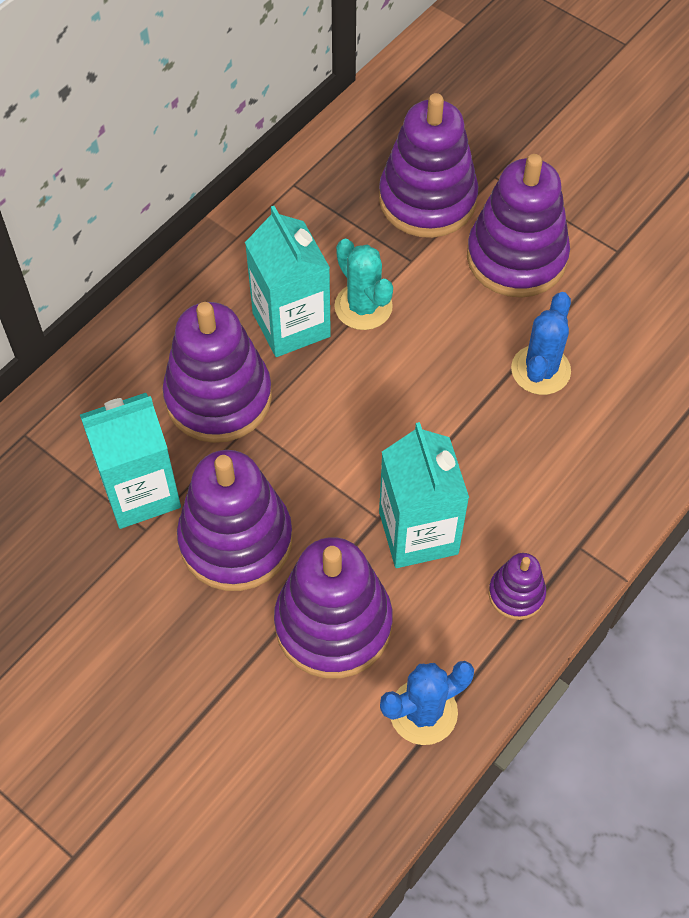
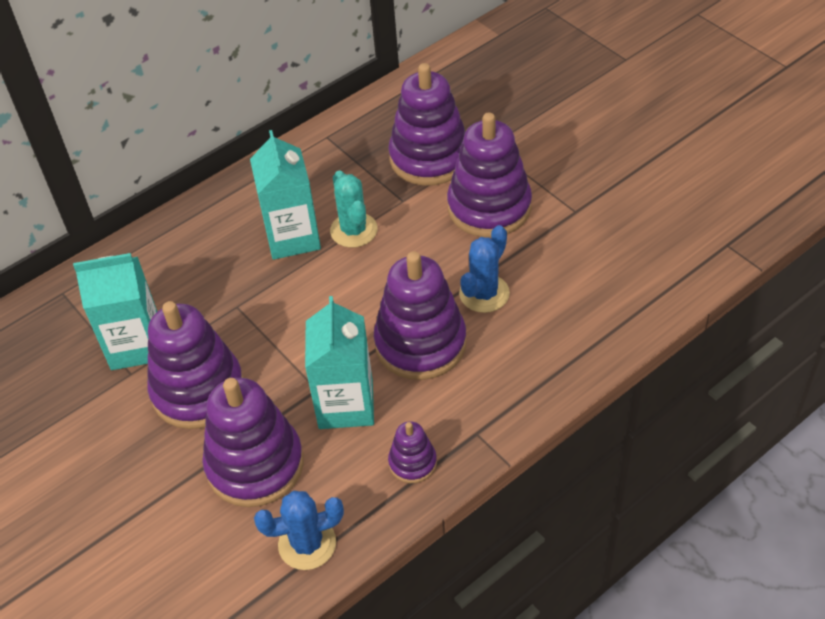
camera: 15 degrees right, 10 degrees down
purple stacking toy [163,302,272,443] -> purple stacking toy moved to [374,251,467,380]

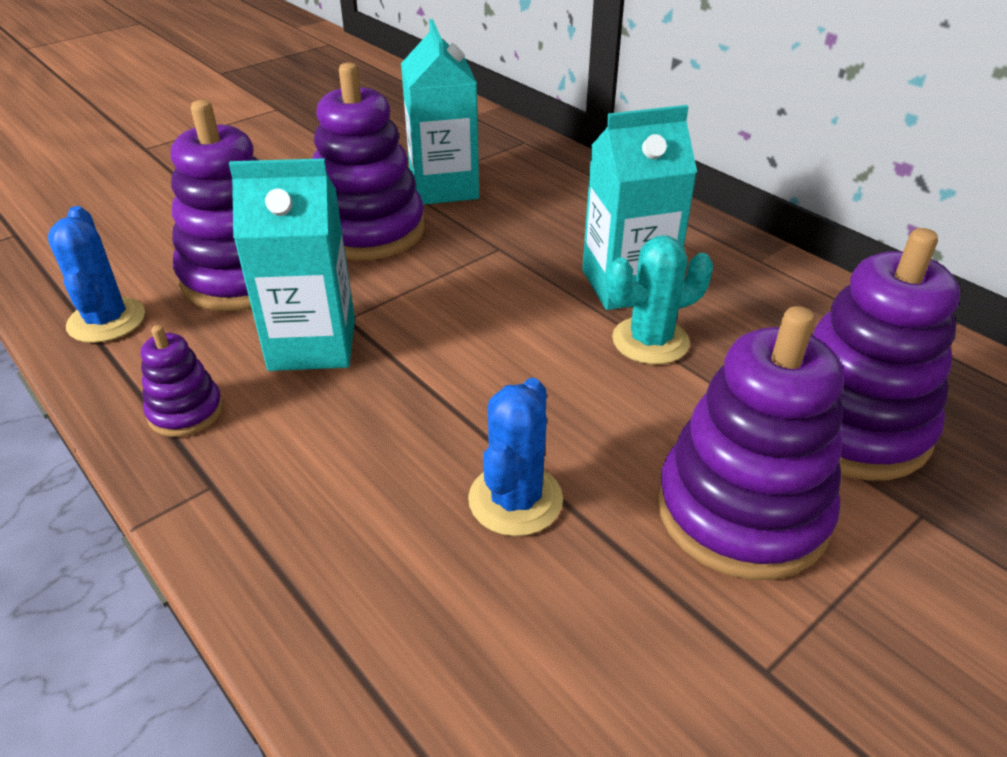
camera: 85 degrees right, 10 degrees down
purple stacking toy [374,251,467,380] -> none
blue cactus [459,225,510,313] -> blue cactus turned 75 degrees clockwise [468,378,563,536]

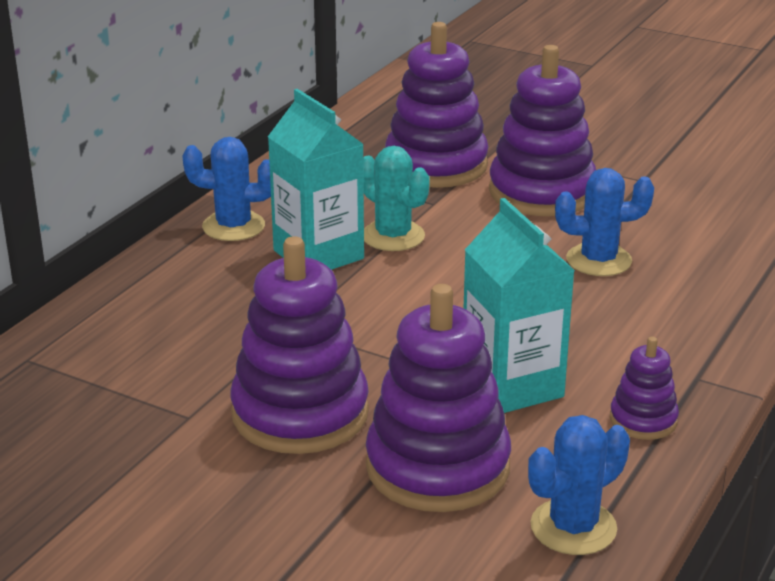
camera: 110 degrees left, 10 degrees down
turquoise carton [401,19,479,205] -> none
none -> blue cactus [182,137,271,241]

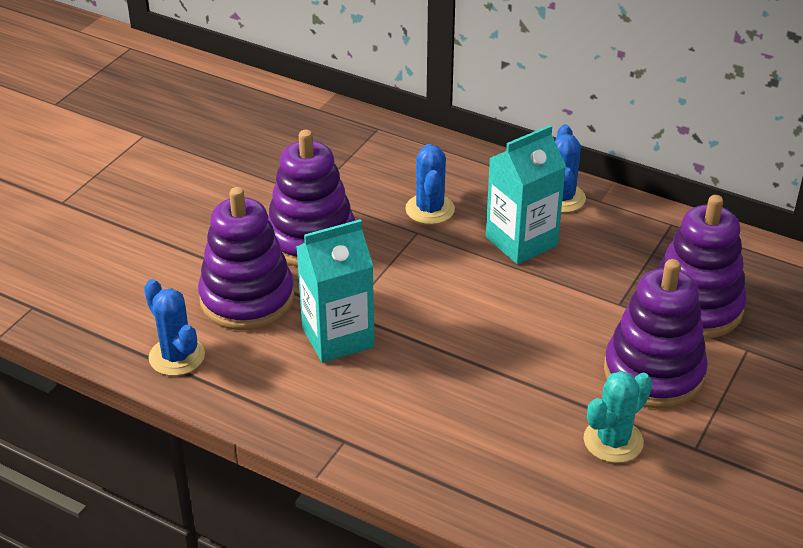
camera: 90 degrees right, 10 degrees up
turquoise cactus [363,146,430,251] -> turquoise cactus moved to [584,371,652,463]
blue cactus [555,168,654,276] -> blue cactus moved to [405,144,455,224]
purple stacking toy [610,336,679,440] -> none

